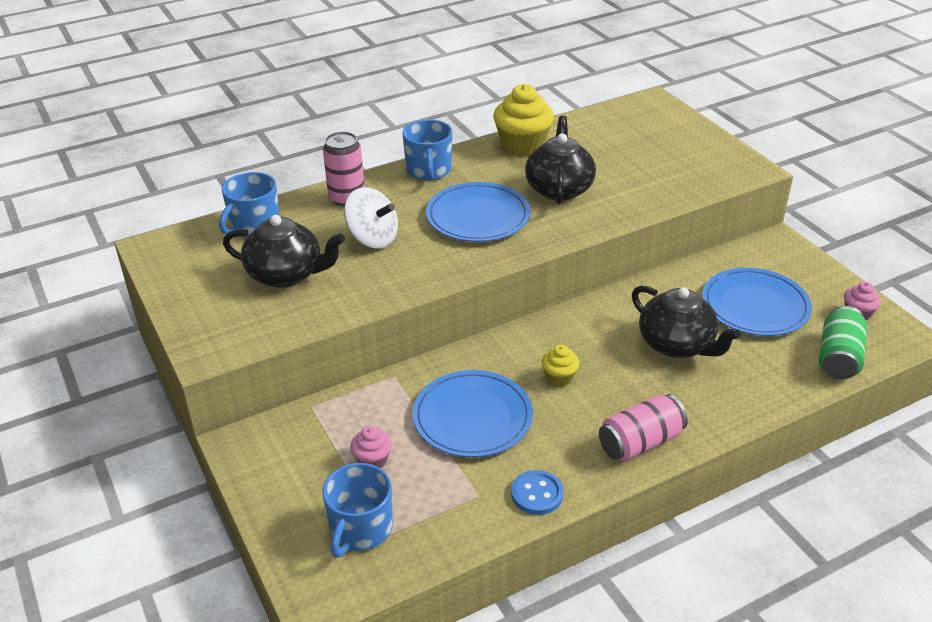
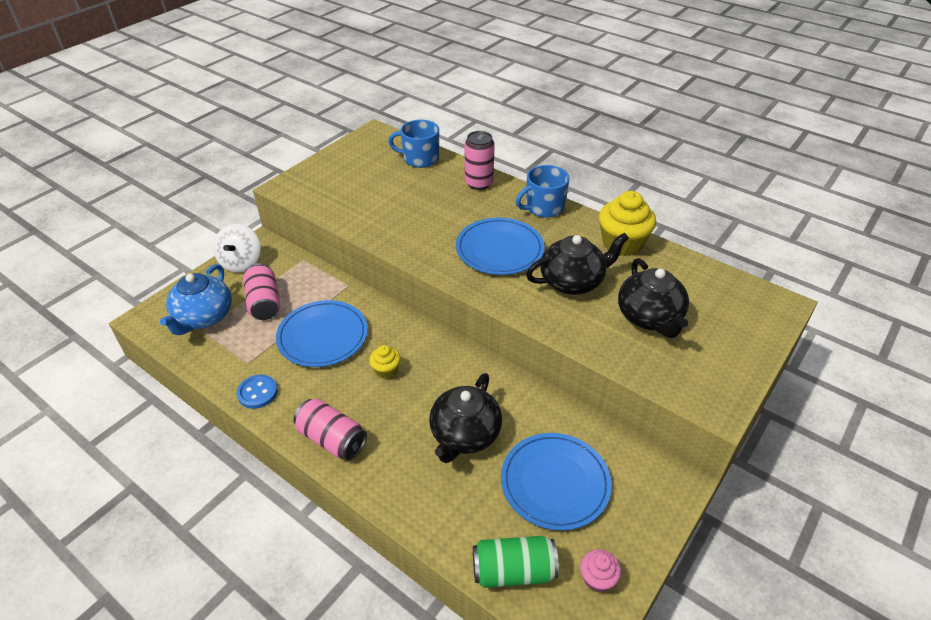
camera: 65 degrees right, 5 degrees up
black teapot [223,215,345,288] -> black teapot moved to [618,258,689,338]
blue mug [322,463,393,558] -> blue teapot [160,264,232,335]
white spinning top [344,187,398,248] -> white spinning top moved to [213,224,261,273]
pink cupcake [350,426,392,469] -> pink can [243,263,281,320]

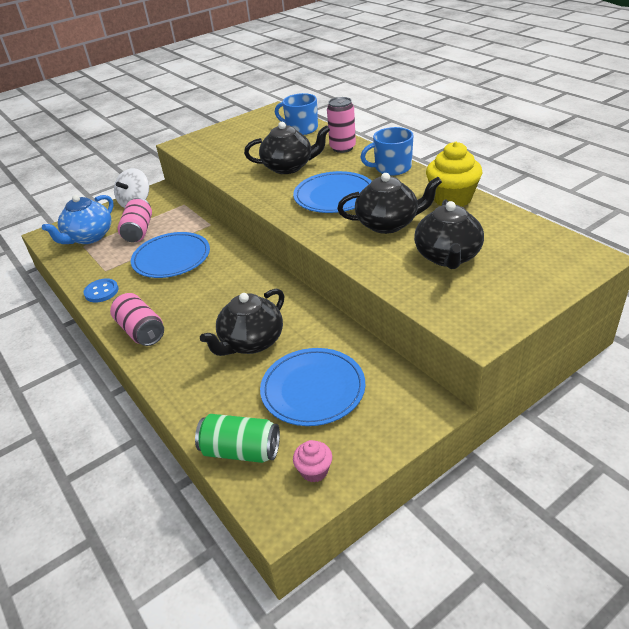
camera: 20 degrees right, 5 degrees down
yellow cupcake [369,345,401,379] -> none
none -> black teapot [244,122,330,174]

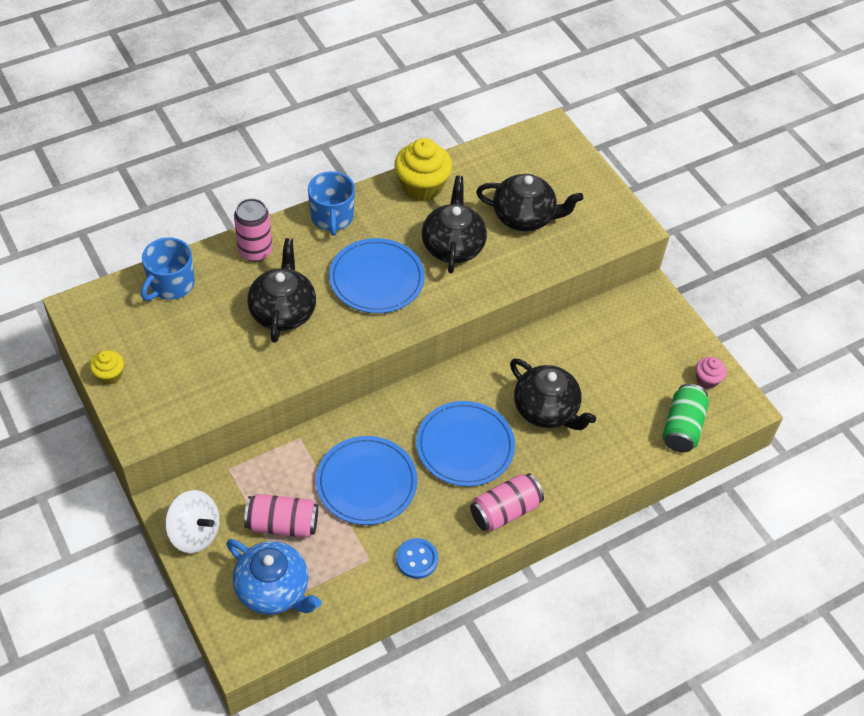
camera: 90 degrees left, 15 degrees up
blue plate [260,348,365,426] -> blue plate moved to [416,401,515,486]
none -> yellow cupcake [90,350,124,385]

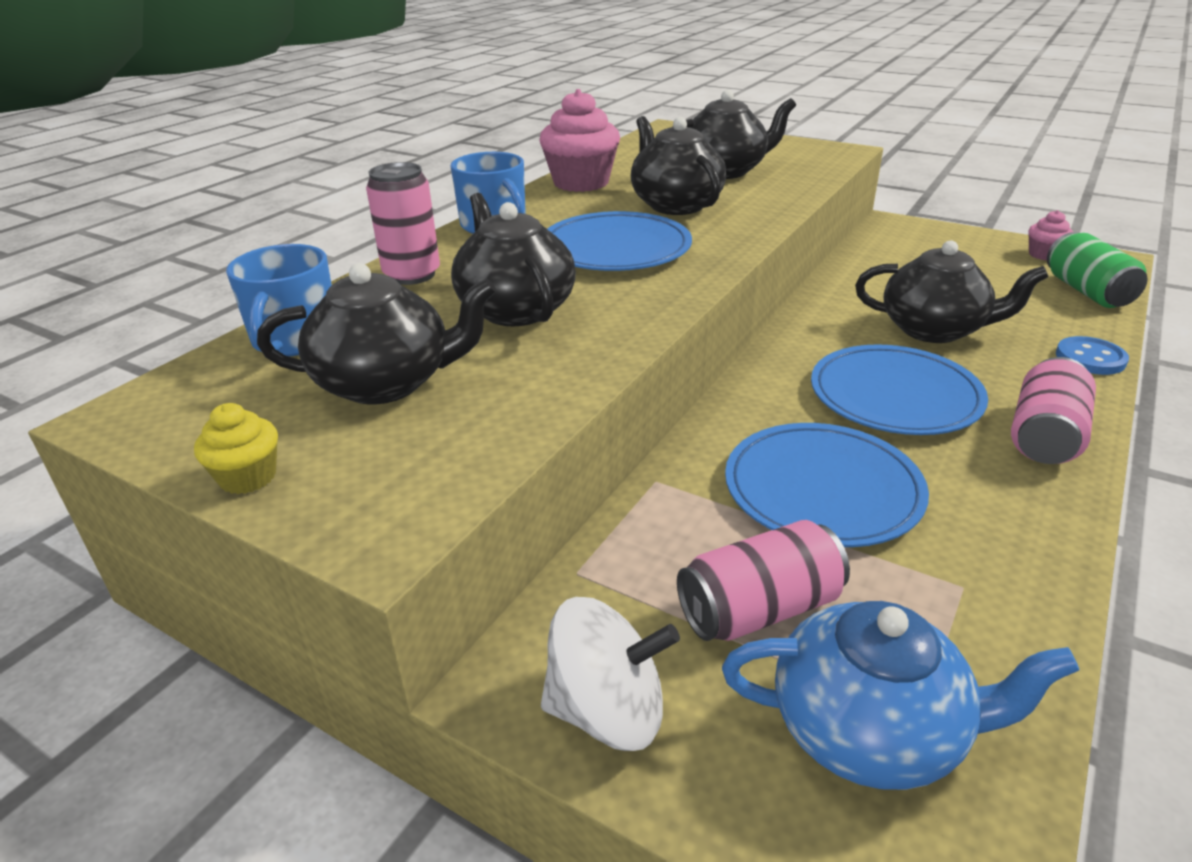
camera: 25 degrees left, 20 degrees down
yellow cupcake [394,138,452,202] -> pink cupcake [539,89,620,192]
blue button [396,538,438,579] -> blue button moved to [1056,336,1129,375]
none -> black teapot [257,263,496,404]

